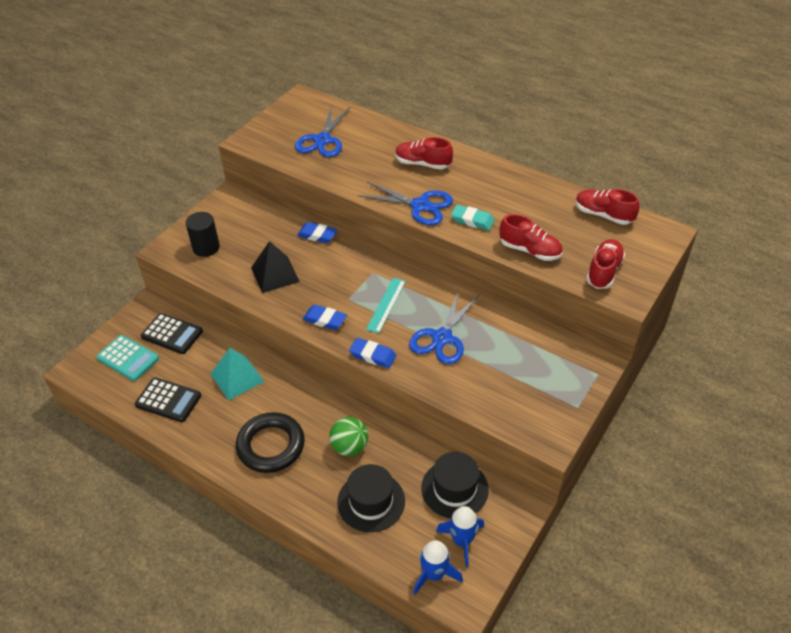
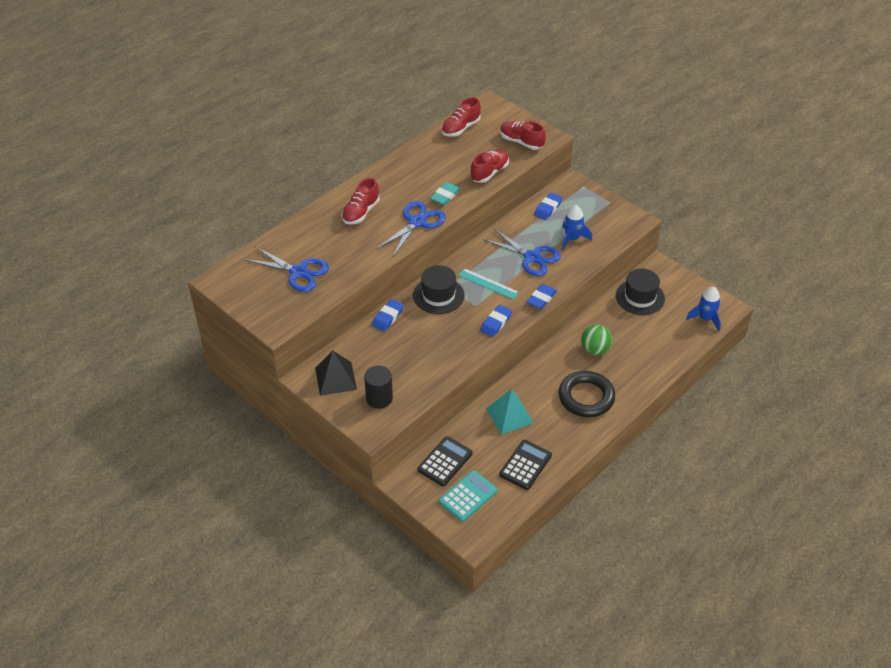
camera: 80 degrees left, 0 degrees up
black pyramid [251,241,300,293] -> black pyramid moved to [315,351,357,396]
black hat [337,464,405,532] -> black hat moved to [413,265,465,314]
blue rocket [436,506,484,567] -> blue rocket moved to [562,205,592,250]
none -> blue eraser [534,192,563,220]

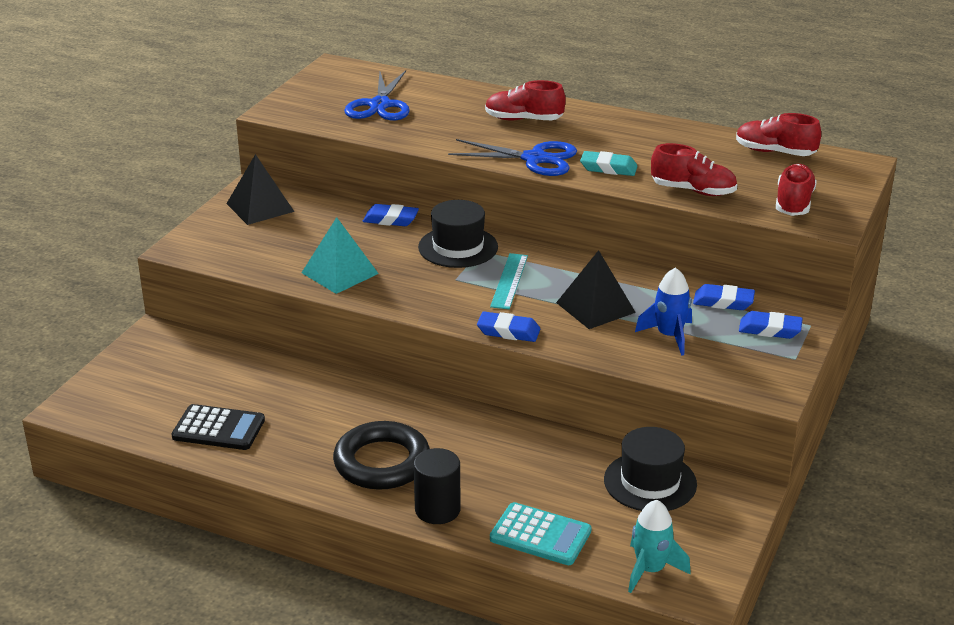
camera: 70 degrees right, 15 degrees down
black cylinder [364,366,393,409] -> black cylinder moved to [414,448,461,524]
black calculator [418,436,473,486] -> none
turquoise calculator [439,470,498,522] -> turquoise calculator moved to [490,502,592,565]
blue eraser [480,305,512,337] -> blue eraser moved to [739,311,803,339]
blue scissors [482,228,561,276] -> black pyramid [556,250,636,329]
turquoise pyramid [486,389,534,435] -> turquoise pyramid moved to [302,217,379,294]
green ball [581,324,612,355] -> none
blue rocket [686,287,721,331] -> turquoise rocket [628,500,691,593]

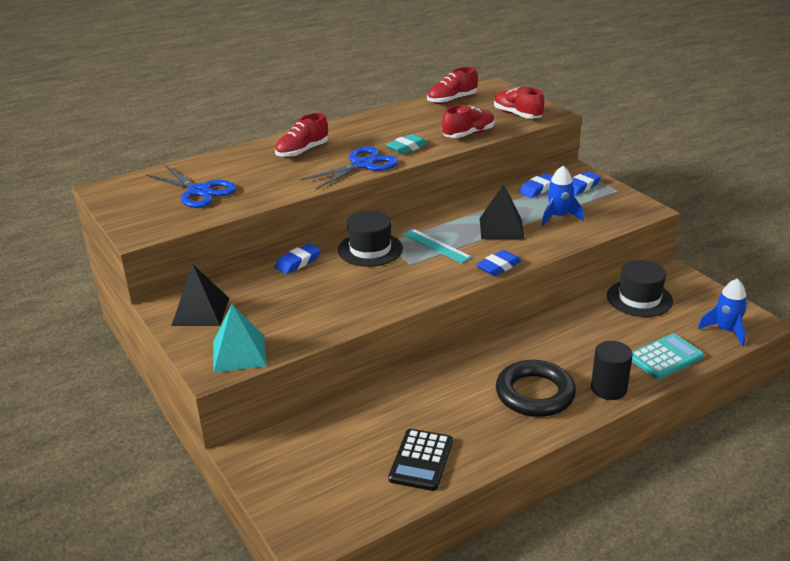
camera: 55 degrees left, 0 degrees up
black calculator [172,404,265,450] -> black calculator turned 150 degrees clockwise [388,429,453,491]
turquoise pyramid [302,217,379,294] -> turquoise pyramid moved to [213,304,267,373]
turquoise rocket [628,500,691,593] -> blue rocket [698,279,748,346]

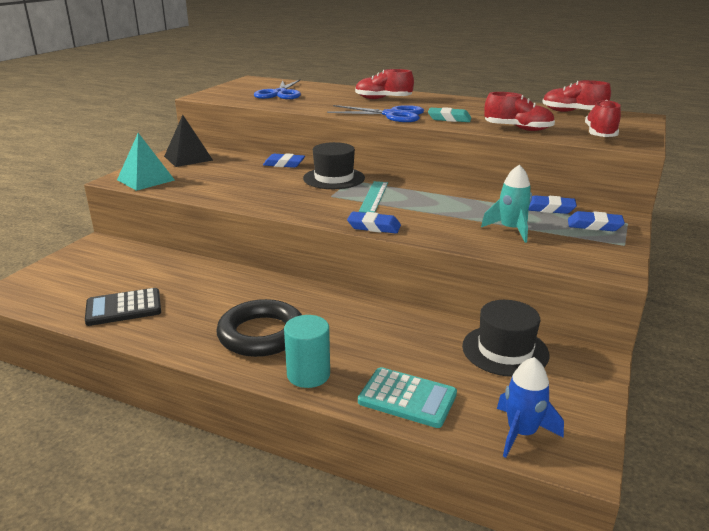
camera: 55 degrees right, 5 degrees down
black pyramid [480,184,525,239] -> none
blue rocket [542,166,584,226] -> turquoise rocket [481,164,532,243]
black cylinder [591,341,633,400] -> turquoise cylinder [284,315,330,388]

